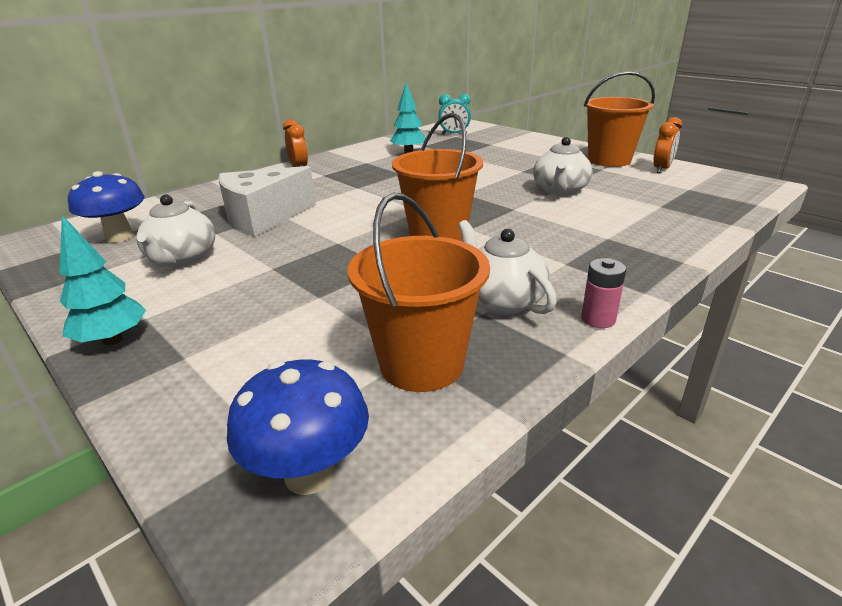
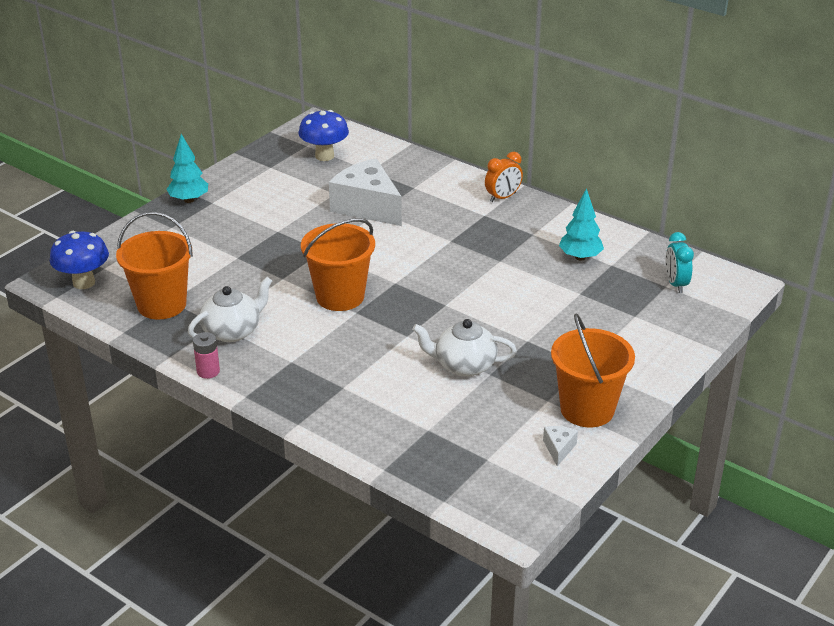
camera: 80 degrees right, 5 degrees up
white teapot [136,194,215,267] -> none
orange clock [653,117,682,173] -> white cheese [543,426,578,466]

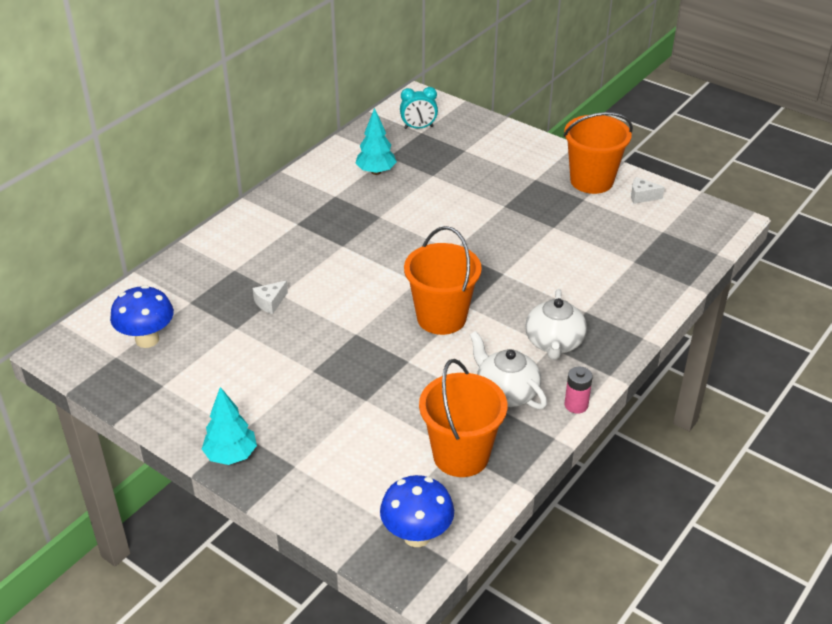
camera: 90 degrees left, 5 degrees up
white cheese [329,158,402,226] -> white cheese [253,281,288,314], size x0.41
white teapot [412,319,517,376] -> white teapot moved to [525,289,587,360]
orange clock [485,152,523,202] -> none

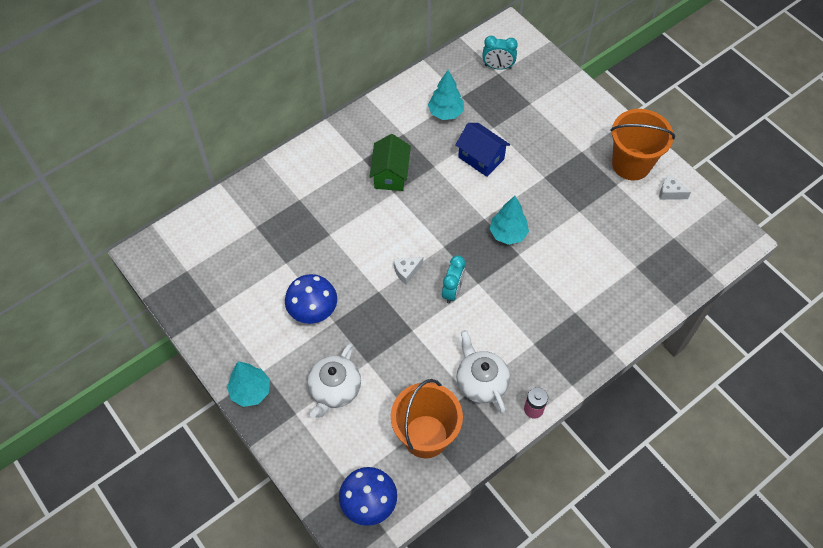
camera: 15 degrees right, 20 degrees up
blue mushroom [110,285,174,348] -> blue mushroom moved to [285,274,337,324]
white cheese [253,281,288,314] -> white cheese moved to [394,257,423,285]
orange bucket [404,226,482,335] -> turquoise clock [442,255,465,304]
white teapot [525,289,587,360] -> white teapot moved to [307,343,361,418]
none -> green house [369,134,411,191]
none -> blue house [455,123,510,177]
none -> turquoise tree [490,196,529,245]

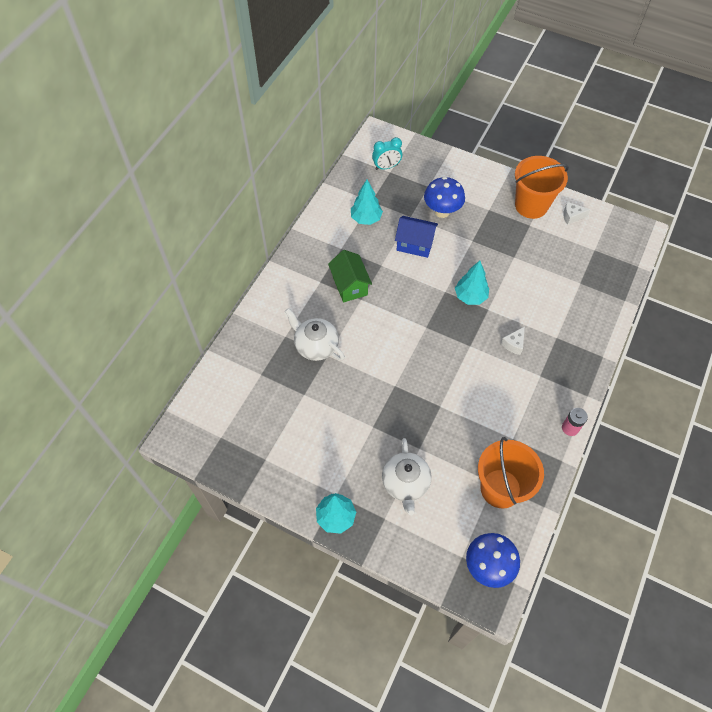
camera: 25 degrees left, 0 degrees up
blue mushroom [285,274,337,324] -> blue mushroom moved to [424,177,465,218]
white cheese [394,257,423,285] -> white cheese moved to [501,327,525,355]
turquoise clock [442,255,465,304] -> none
white teapot [457,330,510,414] -> white teapot moved to [285,308,345,361]

